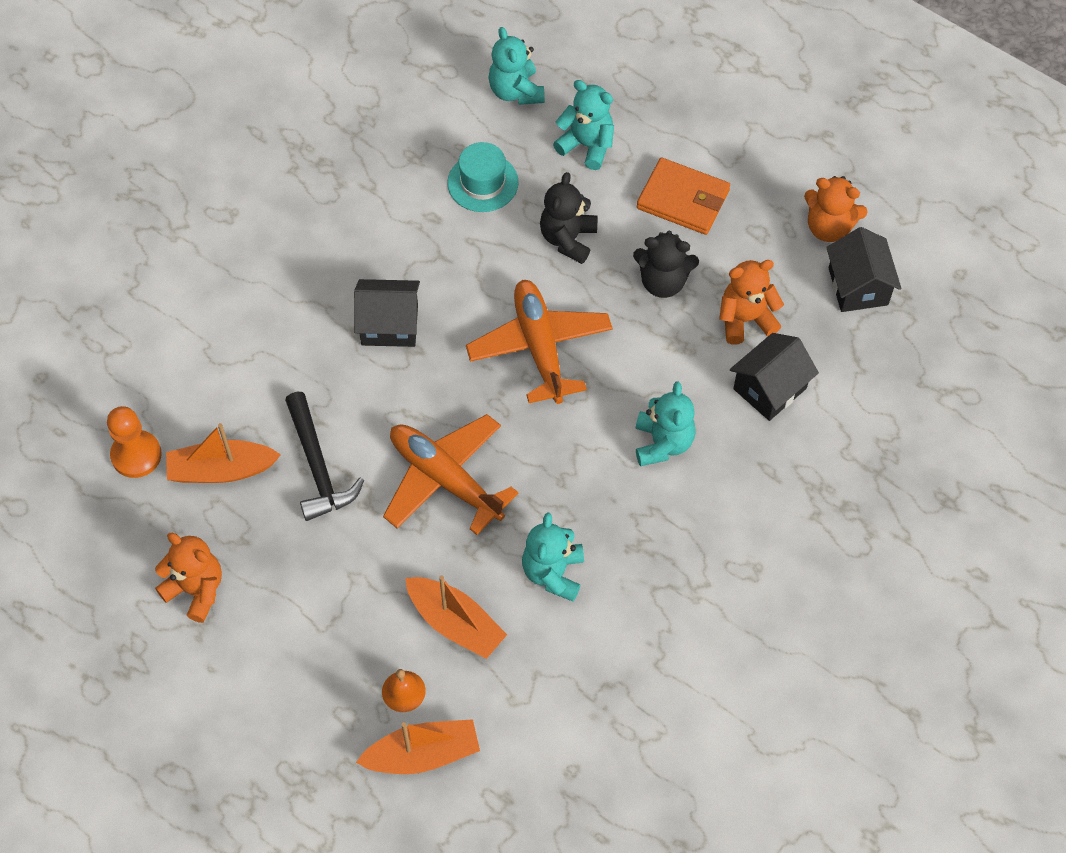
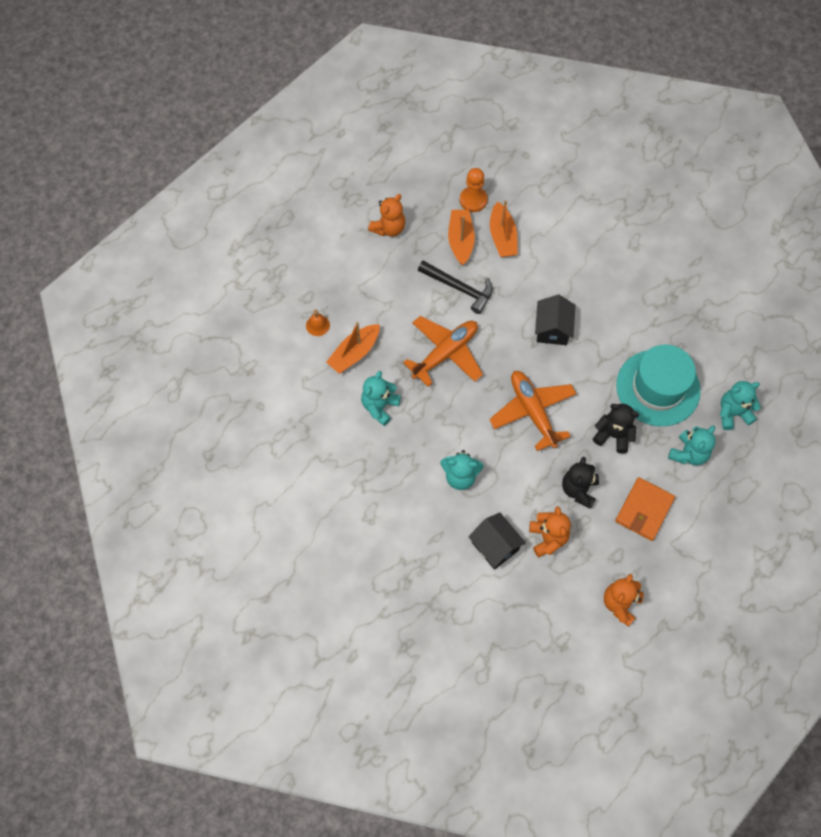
camera: 95 degrees right, 5 degrees up
black hammer [285,392,364,521] -> black hammer turned 135 degrees counterclockwise [418,261,493,314]
orange boat [356,719,480,774] -> orange boat moved to [490,200,518,257]
turquoise hat [447,142,519,212] -> turquoise hat [616,345,701,426], size x1.81
orange plane [466,280,613,404] -> orange plane turned 105 degrees counterclockwise [489,371,577,451]
turquoise teddy bear [522,512,584,601] -> turquoise teddy bear turned 75 degrees counterclockwise [361,371,401,426]
black house [826,227,901,312] -> none

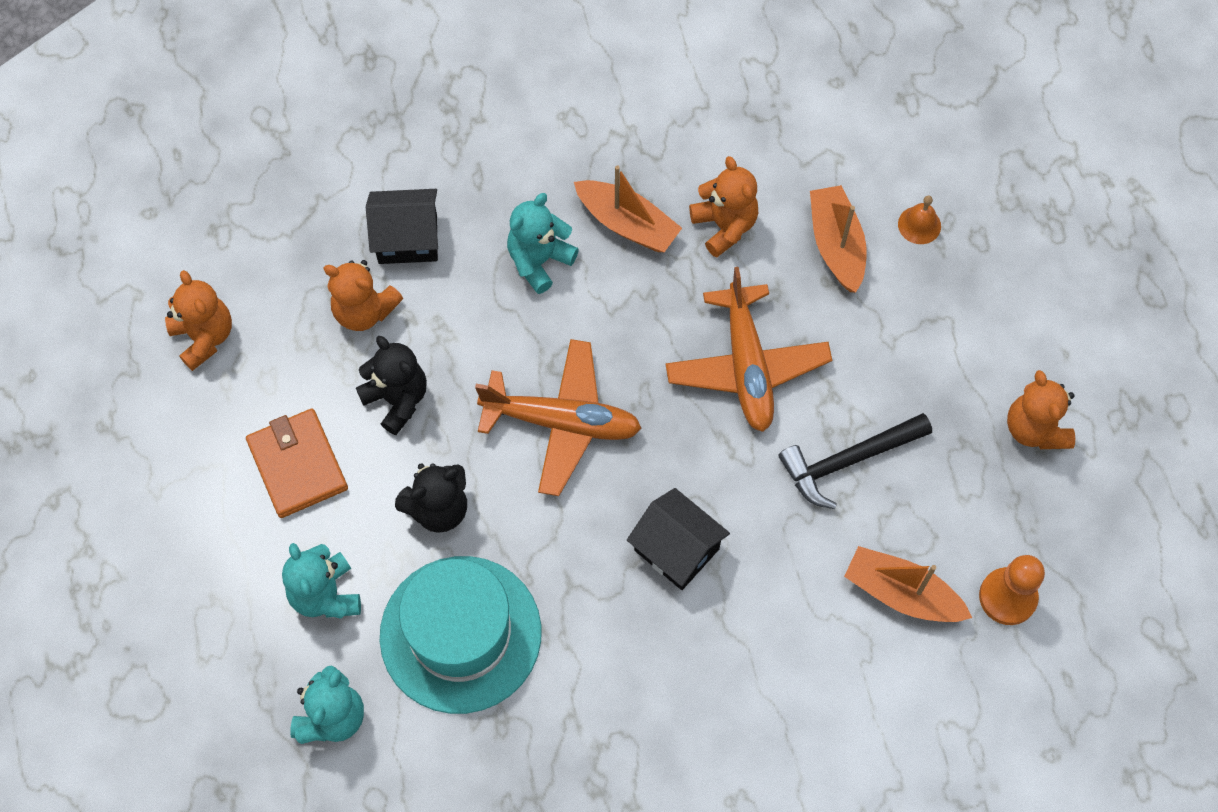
camera: 125 degrees right, 0 degrees up
turquoise teddy bear [361,371,401,426] -> orange teddy bear [689,156,758,258]
orange boat [448,210,475,265] -> orange boat moved to [574,165,682,252]

